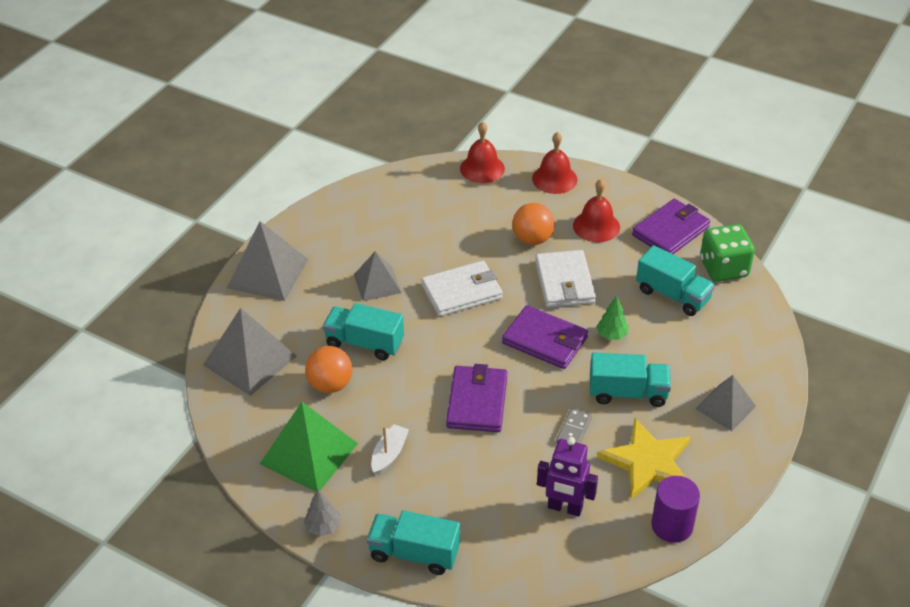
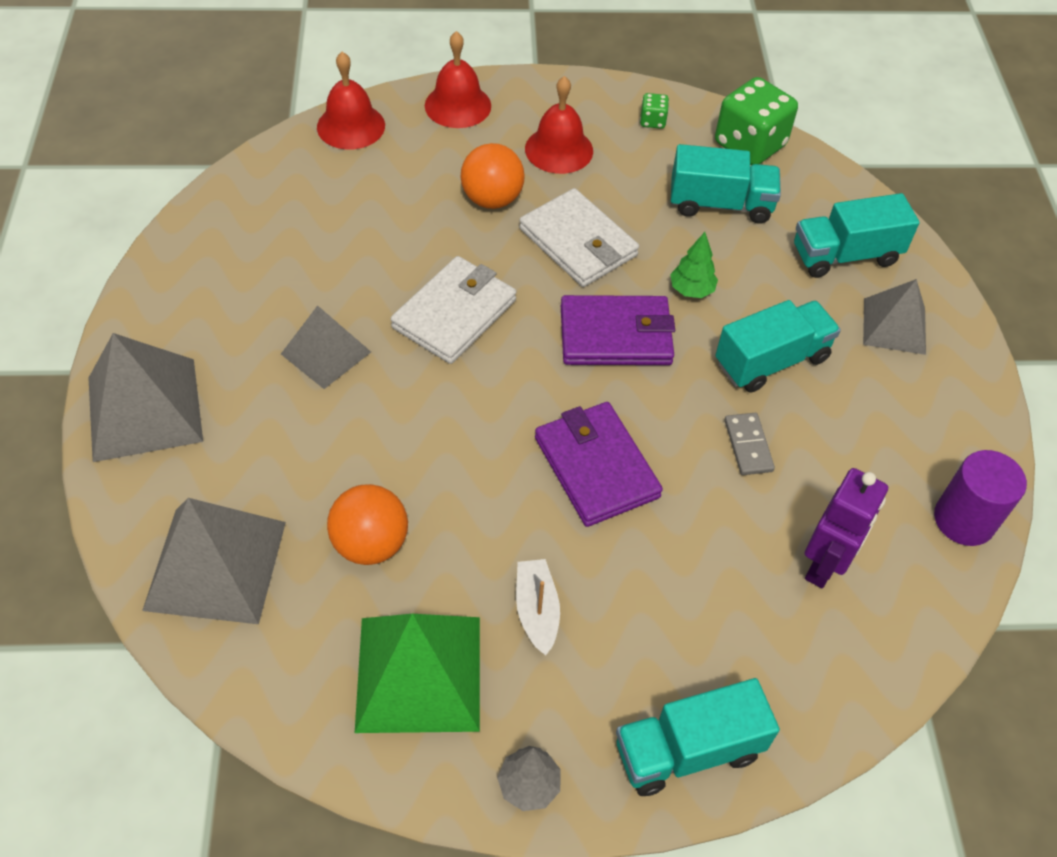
camera: 35 degrees left, 10 degrees up
turquoise truck [323,303,404,360] -> turquoise truck moved to [794,193,920,278]
purple robot [537,437,598,517] -> purple robot turned 45 degrees counterclockwise [805,468,888,588]
yellow star [597,418,691,499] -> none
purple wallet [632,199,710,254] -> green dice [640,93,669,129]

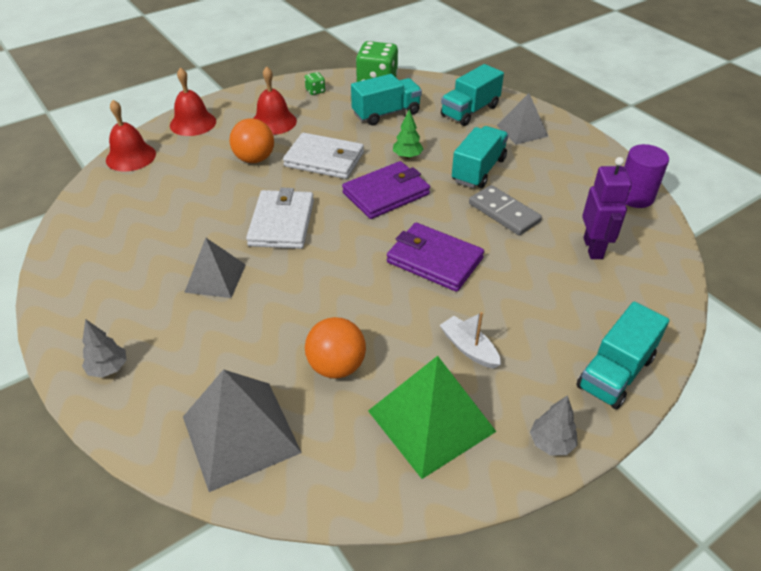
camera: 30 degrees left, 10 degrees down
grey pyramid [89,333,203,462] -> grey tree [82,319,127,378]
grey domino [725,413,775,475] -> grey domino [469,185,542,235], size x1.53

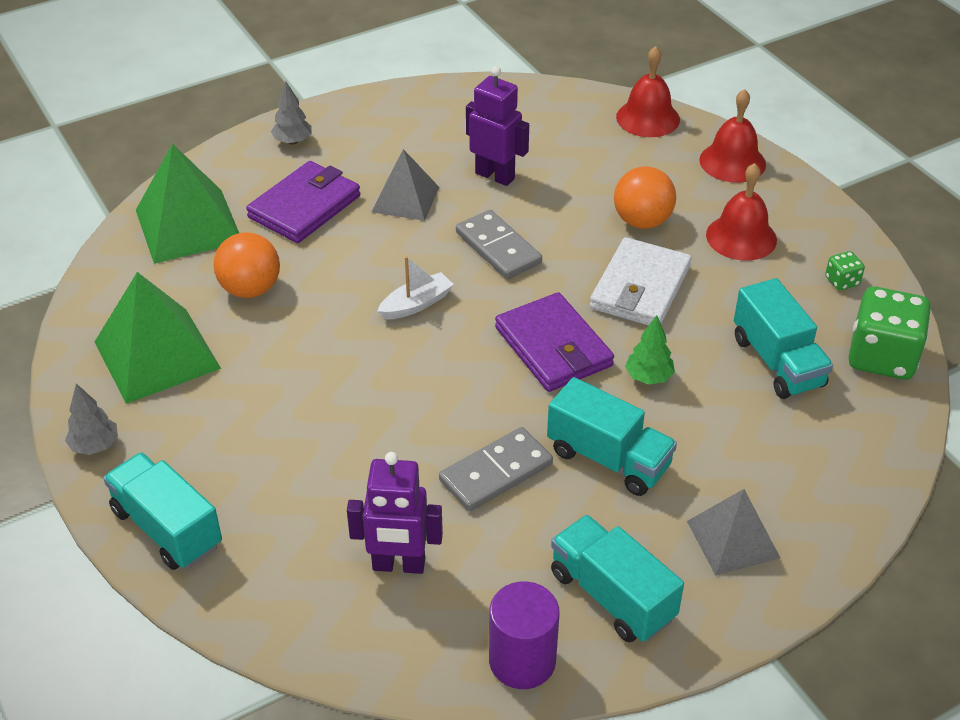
camera: 95 degrees right, 0 degrees up
grey pyramid [183,369,302,492] -> green pyramid [136,144,239,264]
white wallet [246,188,314,249] -> grey domino [456,210,542,279]
purple wallet [387,223,484,292] -> purple wallet moved to [246,161,360,243]
white boat [440,312,501,369] -> white boat moved to [377,256,454,319]
turquoise truck [441,64,504,126] -> turquoise truck moved to [551,515,684,642]
none -> purple robot [466,66,529,186]

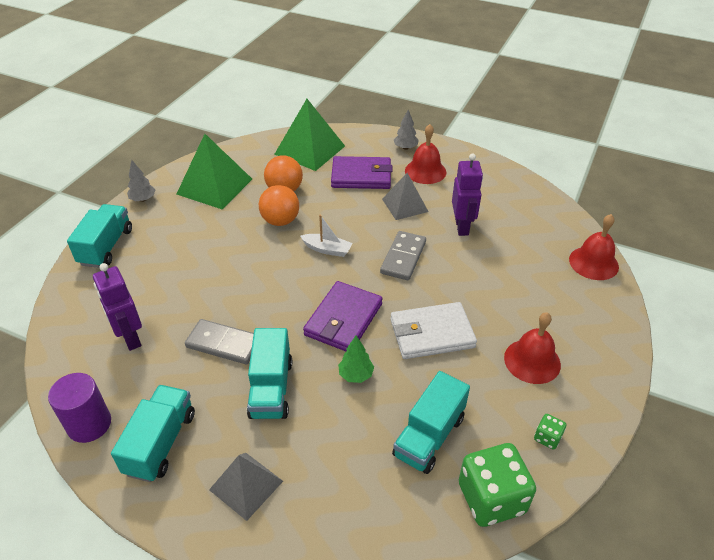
camera: 55 degrees right, 0 degrees up
orange ball [614,166,676,229] -> orange ball moved to [259,185,299,226]
red bell [699,89,766,183] -> red bell moved to [405,124,446,184]

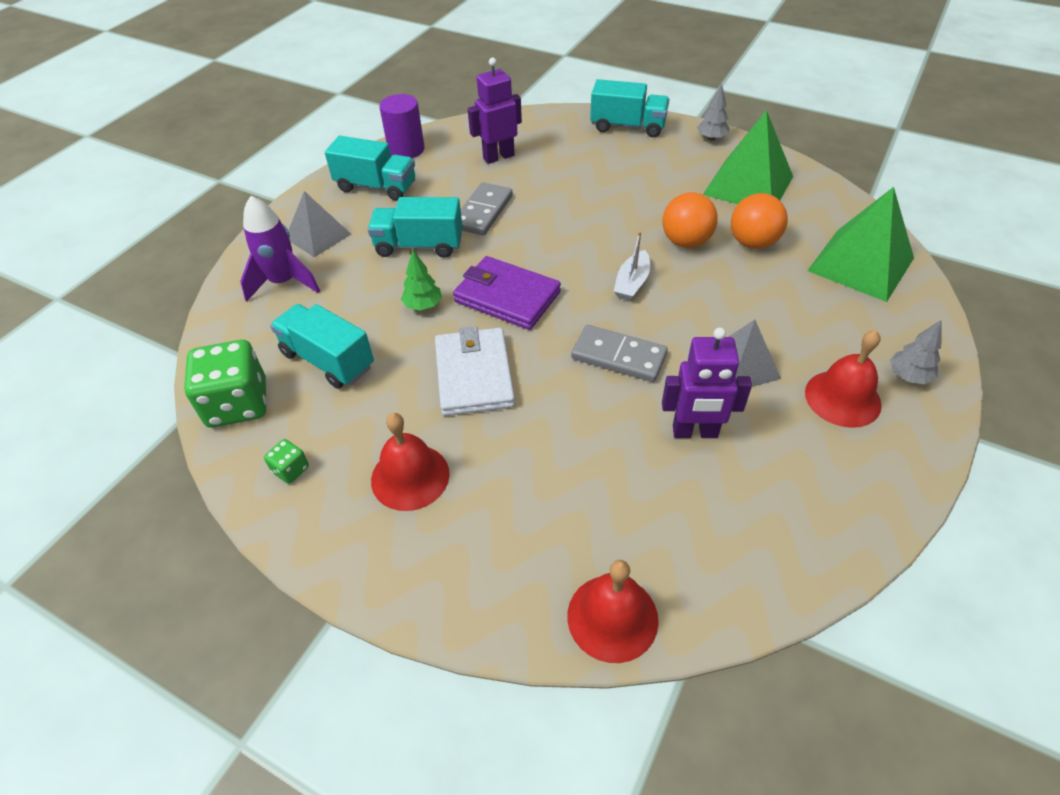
camera: 95 degrees right, 5 degrees up
purple wallet [331,156,392,189] -> none
none -> purple rocket [240,196,320,302]

